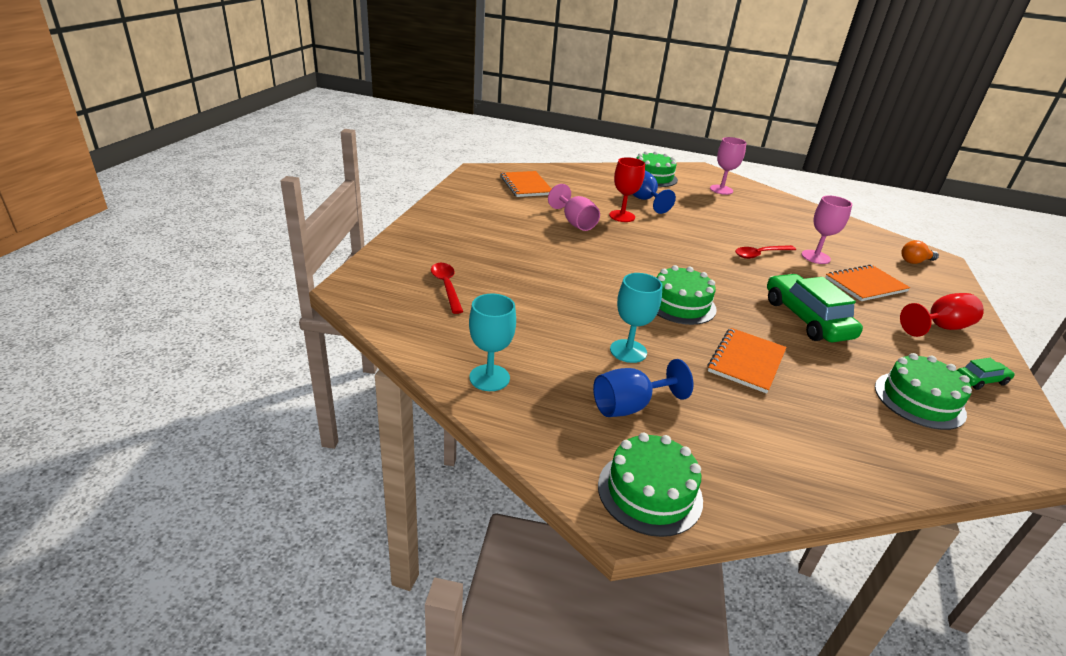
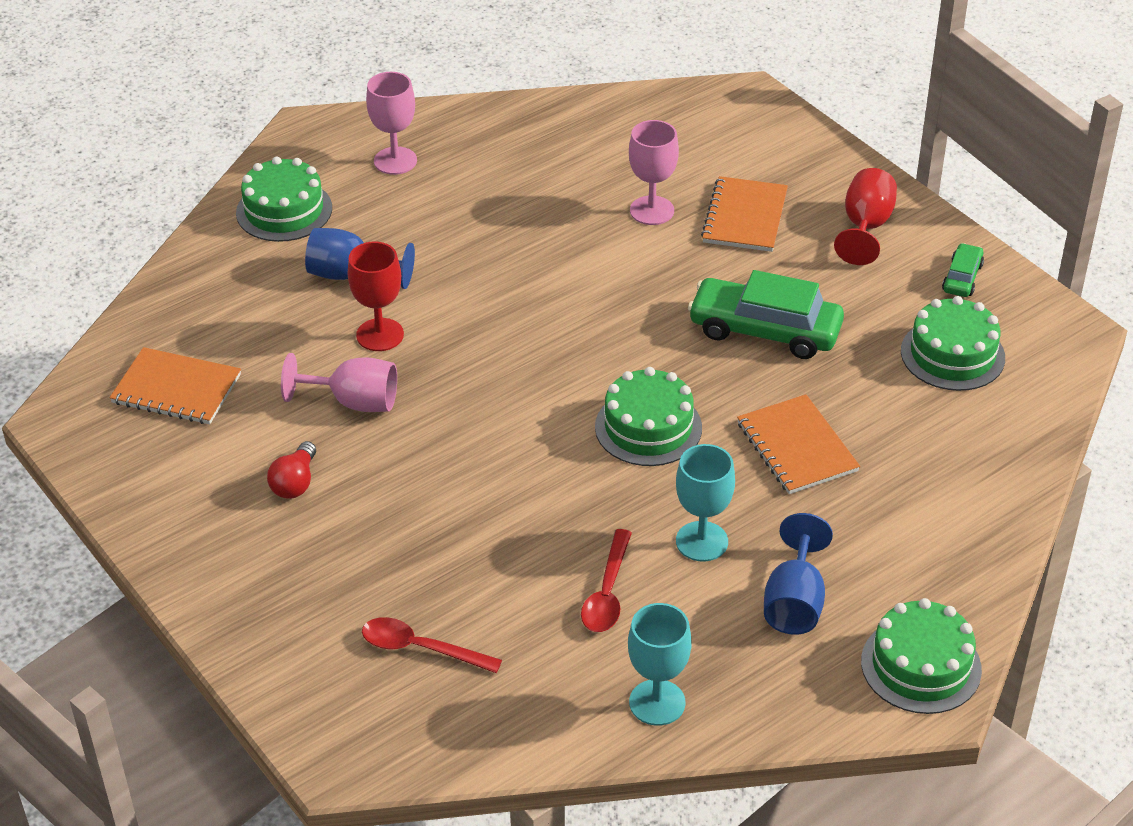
camera: 50 degrees left, 10 degrees up
red spoon [735,245,796,259] -> red spoon moved to [581,529,632,632]
orange light bulb [901,240,939,264] -> none
none -> red light bulb [267,441,316,499]

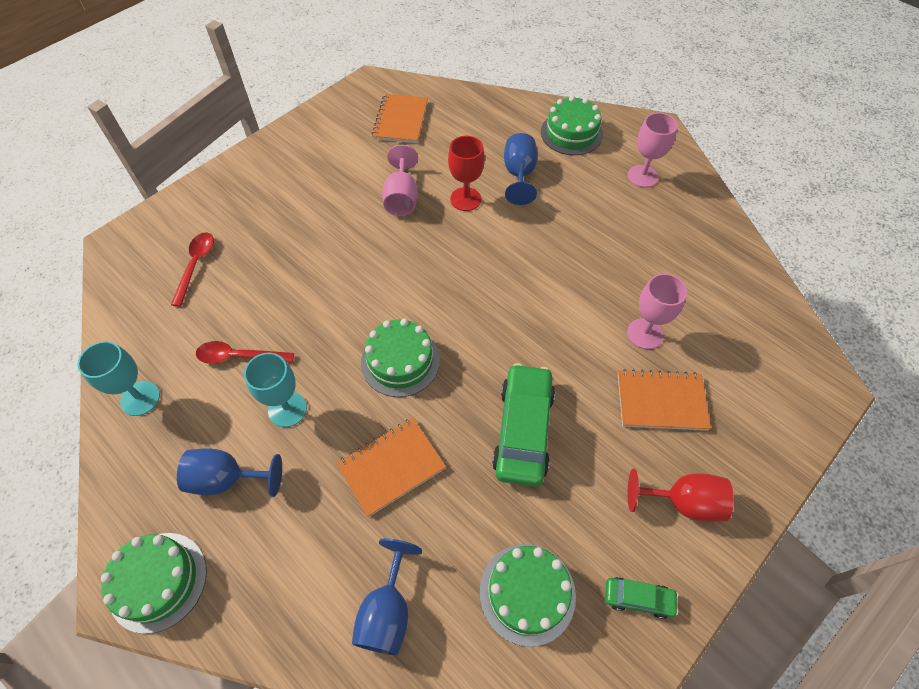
camera: 80 degrees right, 15 degrees up
red light bulb [267,441,316,499] -> none
none -> blue goblet [352,538,422,655]

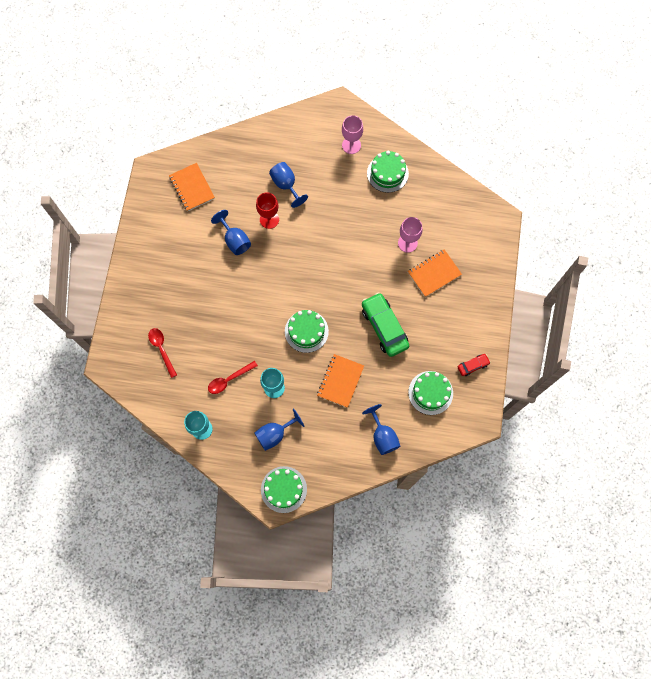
camera: 35 degrees left, 15 degrees up
pink goblet [382,145,418,216] -> blue goblet [211,210,251,255]
green cake [541,96,603,155] -> green cake moved to [367,151,409,193]
green car [605,577,678,619] -> red car [458,354,490,376]
red goblet [628,469,734,522] -> none

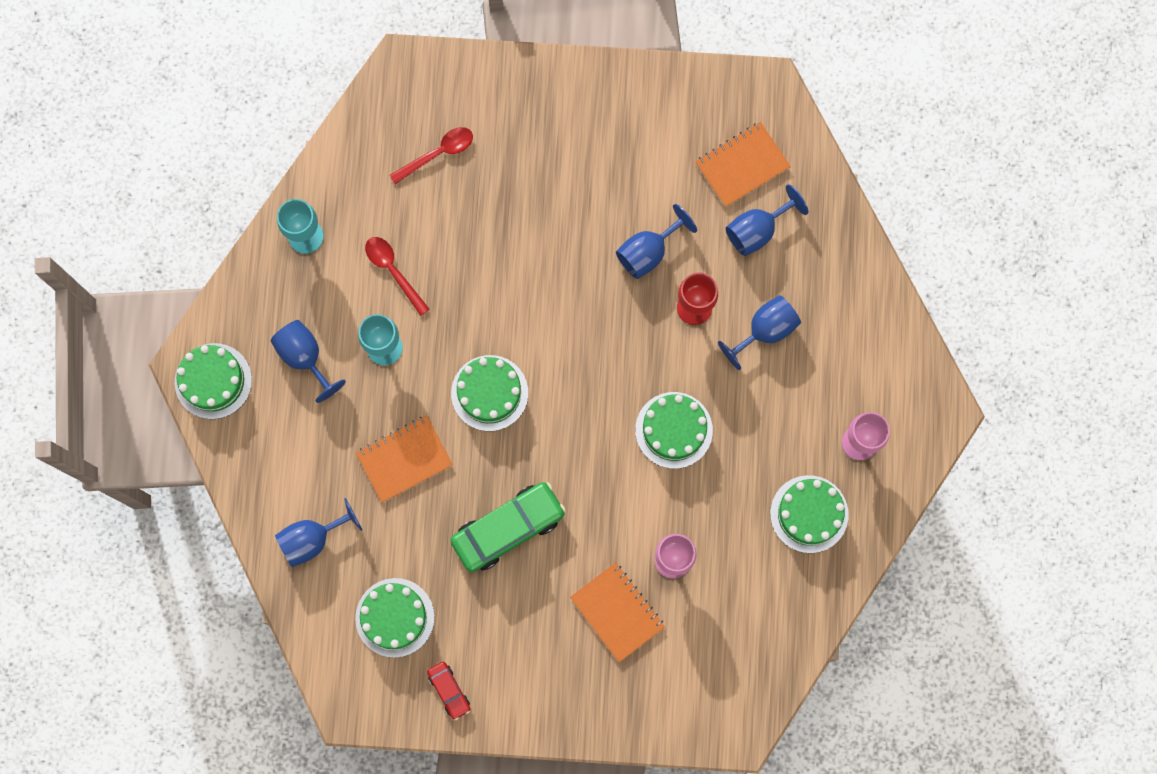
camera: 85 degrees right, 5 degrees up
orange notebook [317,354,364,408] -> orange notebook turned 45 degrees counterclockwise [356,415,453,503]
none -> green cake [635,392,713,469]
none -> blue goblet [726,184,808,256]

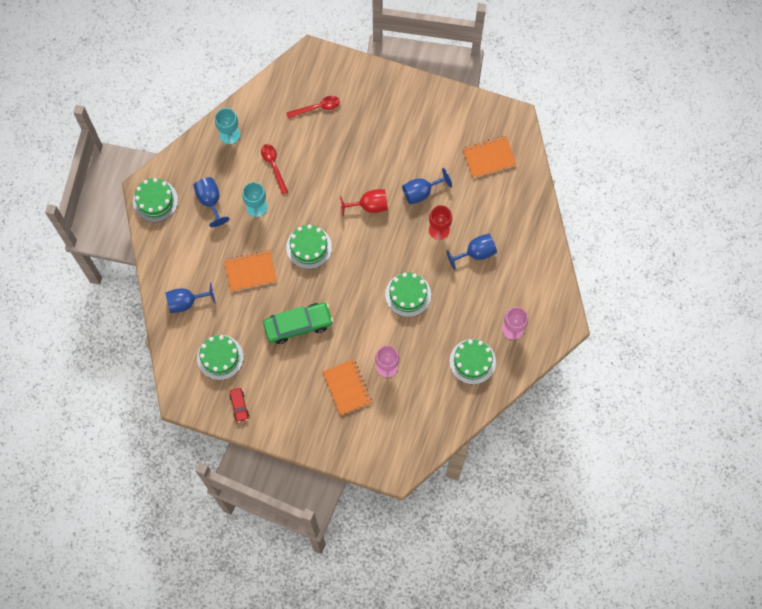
camera: 15 degrees right, 5 degrees down
blue goblet [726,184,808,256] -> none
none -> red goblet [340,189,388,217]

